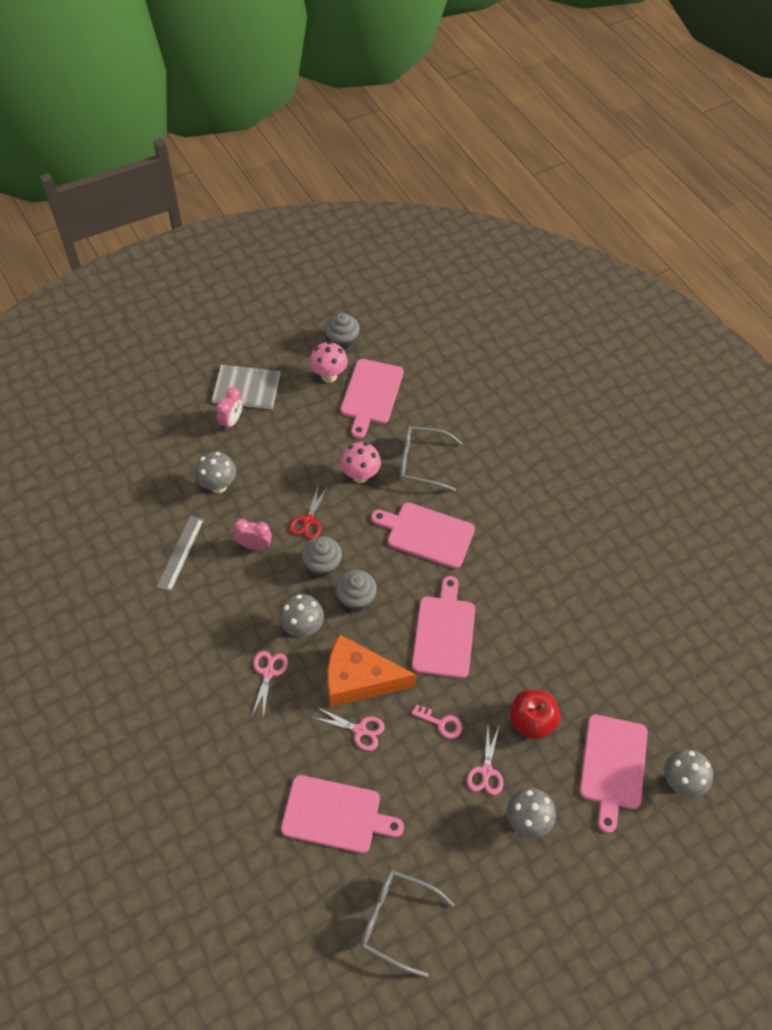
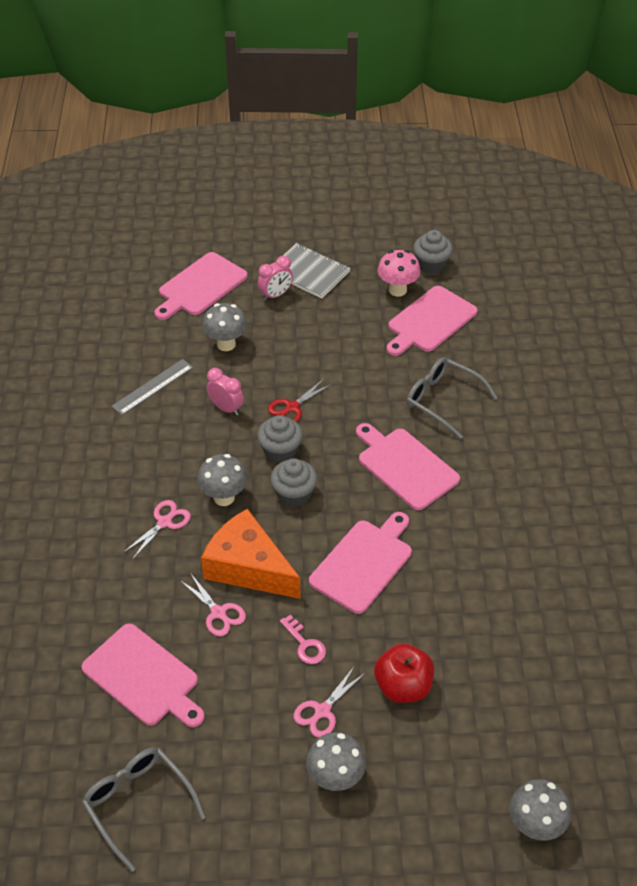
camera: 30 degrees right, 10 degrees down
pink mushroom [340,442,381,483] -> none
pink cutting board [580,714,648,833] -> pink cutting board moved to [154,252,248,320]

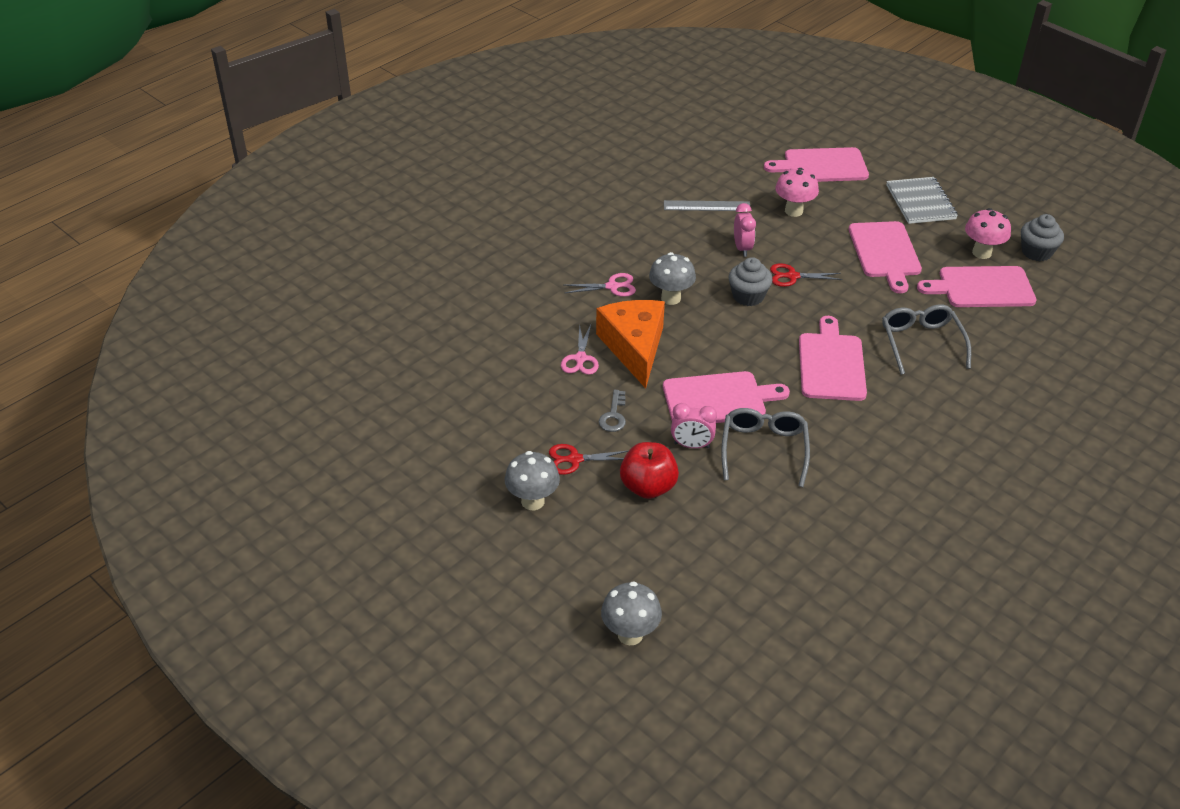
camera: 45 degrees right, 5 degrees down
pink cutting board [81,624,205,728] -> pink cutting board moved to [849,221,922,293]
grey glasses [82,747,206,872] -> grey glasses moved to [721,408,810,487]
grey mushroom [202,303,247,351] -> pink mushroom [775,168,819,217]
pink clock [258,256,293,301] -> pink clock moved to [671,403,717,448]
grey cupcake [270,458,317,507] -> none
pink key [280,615,326,664] -> grey key [599,390,626,432]
pink scissors [293,667,365,738] -> red scissors [549,444,628,475]

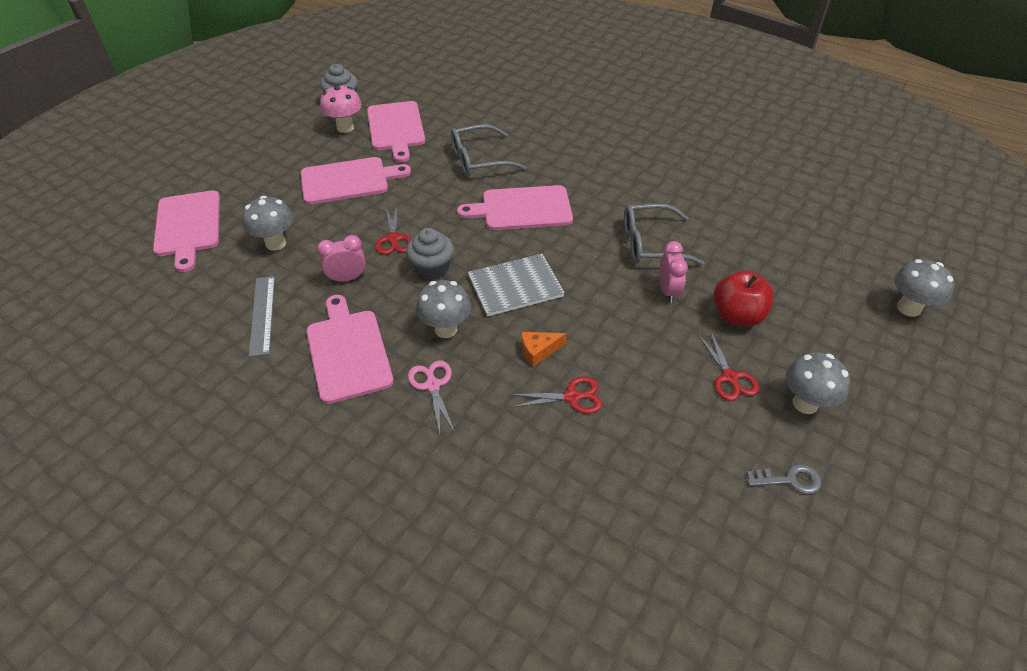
camera: 100 degrees left, 5 degrees up
pink scissors [561,324,599,375] -> red scissors [510,377,602,414]
orange cheese [596,300,665,389] -> orange cheese [522,332,567,366], size x0.42
grey key [599,390,626,432] -> grey key moved to [747,464,821,494]
pink cutting board [663,371,790,423] -> pink cutting board moved to [306,295,394,404]
pink mushroom [775,168,819,217] -> grey mushroom [242,196,293,251]
grey notebook [886,177,958,224] -> grey notebook moved to [468,254,565,317]

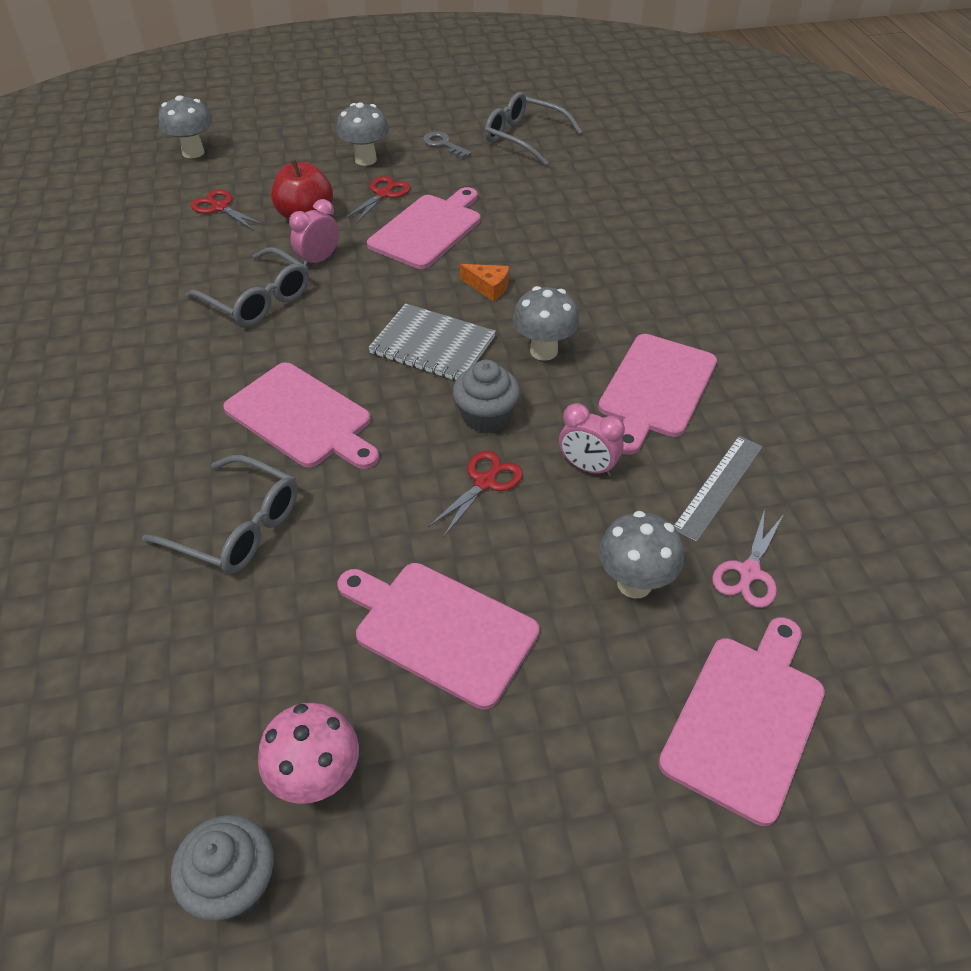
camera: 135 degrees left, 0 degrees up
pink cutting board [367,101,425,163] -> pink cutting board moved to [367,187,481,269]
pink scissors [408,360,454,434] -> pink scissors moved to [712,509,784,608]
red scissors [510,377,602,414] -> red scissors moved to [191,189,264,230]
none -> grey glasses [485,92,582,166]

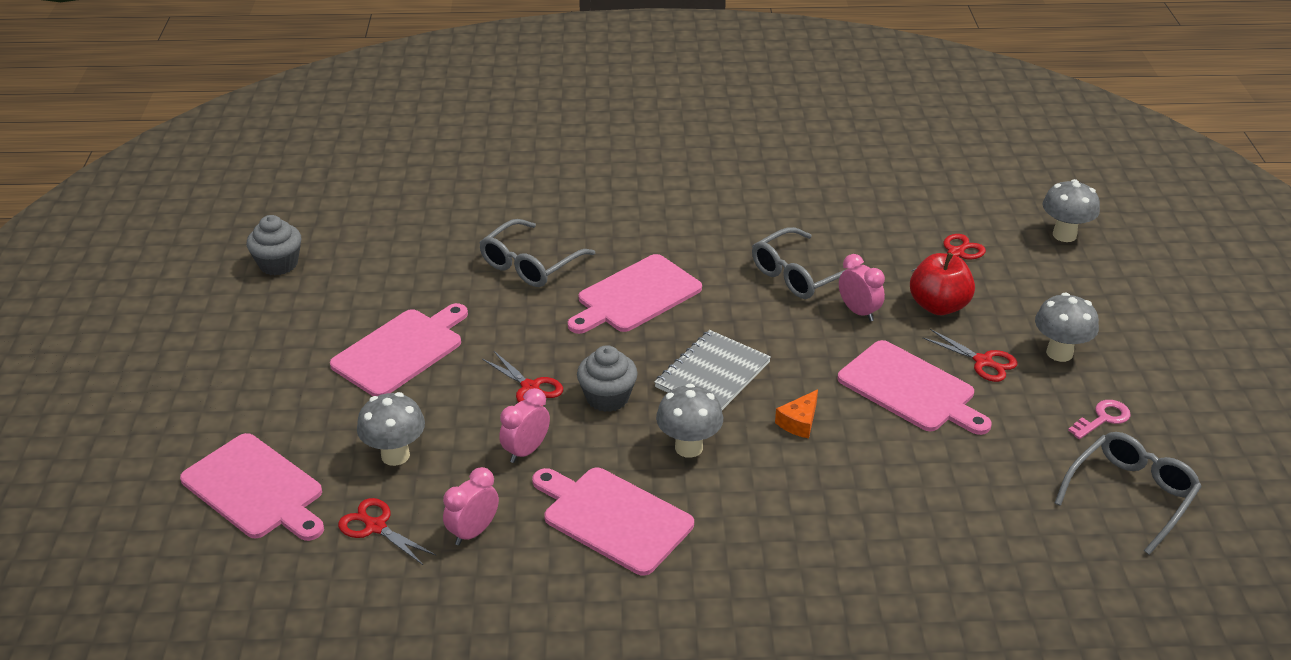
camera: 100 degrees right, 10 degrees down
pink mushroom [258,703,359,804] -> none
grey key [423,131,471,158] -> pink key [1068,400,1131,439]
grey ruler [674,436,763,542] -> pink clock [443,467,499,545]
pink scissors [712,509,784,608] -> red scissors [338,498,436,565]

